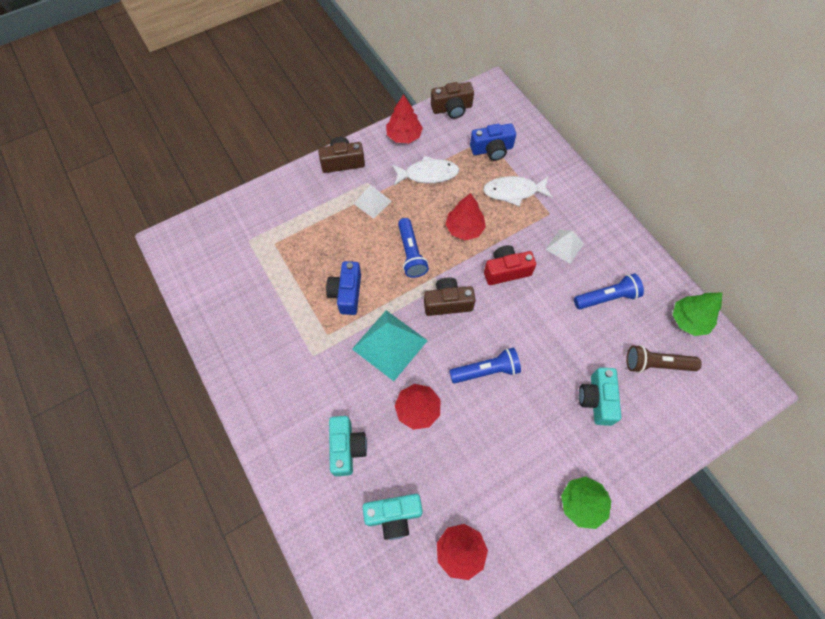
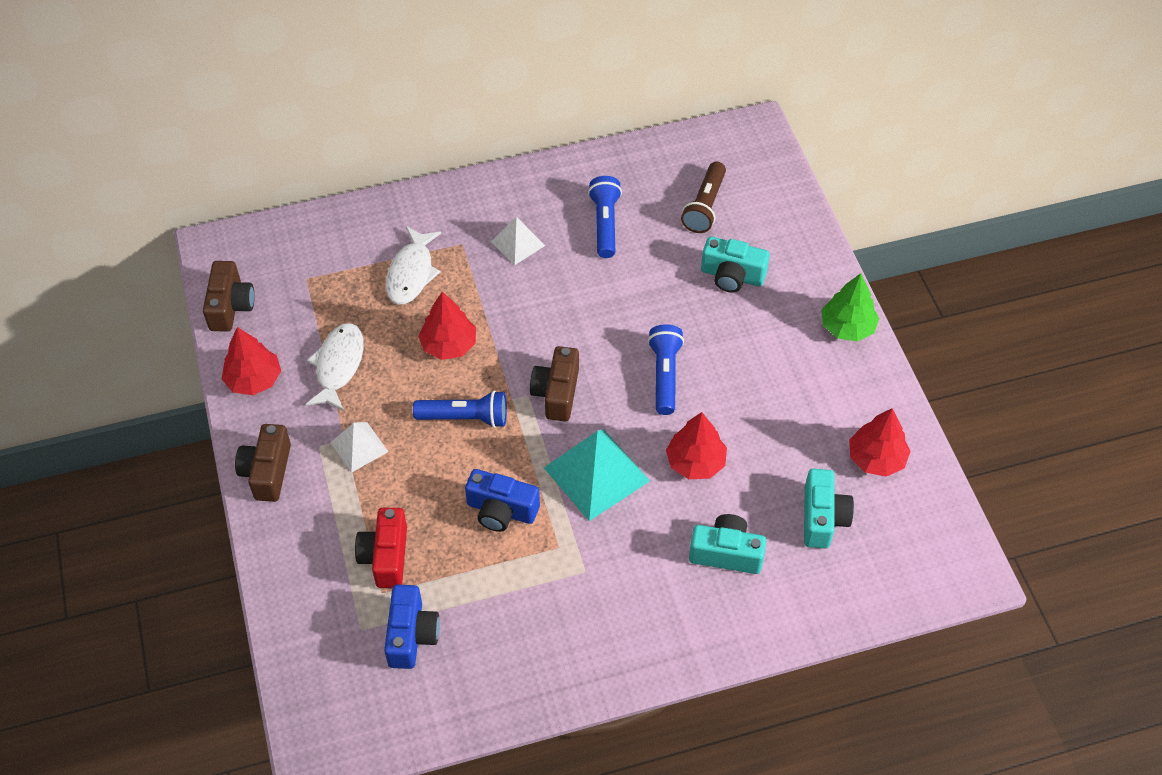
camera: 75 degrees left, 10 degrees down
blue camera [470,123,516,161] -> blue camera moved to [384,585,440,669]
red camera [484,245,536,285] -> red camera moved to [355,508,407,588]
green tree [673,293,722,336] -> none

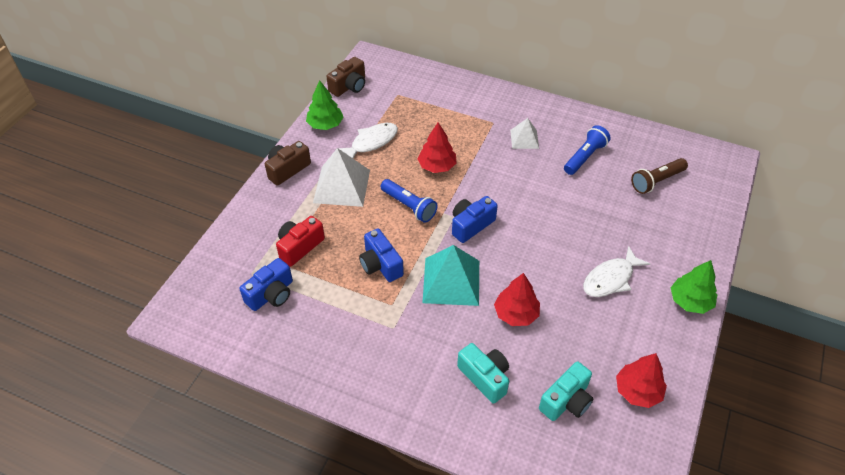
camera: 40 degrees right, 5 degrees down
red tree [222,327,281,395] -> green tree [306,80,344,130]
white pyramid [330,422,388,473] -> white pyramid [313,148,370,207], size x1.77
white fish [386,226,441,305] -> white fish moved to [583,246,650,297]
brown camera [530,346,579,422] -> blue camera [452,196,498,243]
blue flashlight [648,324,684,415] -> none
turquoise camera [701,236,770,292] -> none

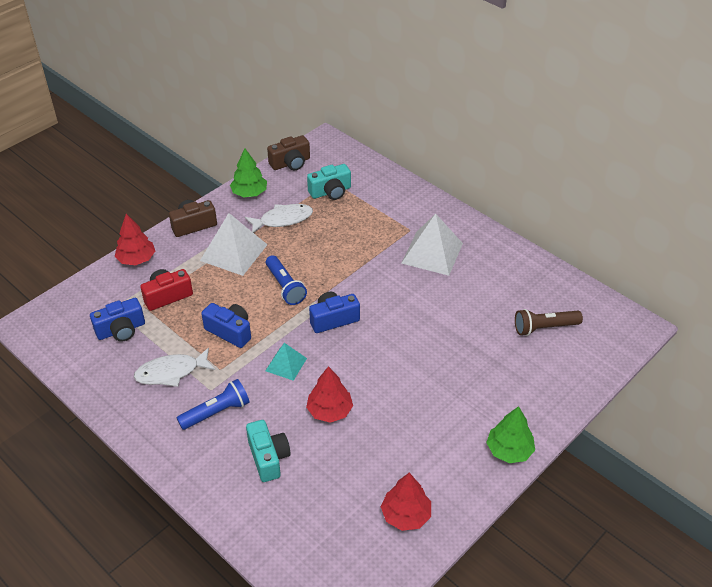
camera: 20 degrees right, 5 degrees down
blue camera [359,228,404,282] -> blue camera turned 135 degrees clockwise [201,303,251,348]
red tree [417,122,456,173] -> red tree moved to [115,214,155,265]
turquoise pyramid [422,245,479,306] -> turquoise pyramid [266,343,307,381], size x0.57
white pyramid [510,118,539,149] -> white pyramid [401,213,463,276], size x1.77
turquoise camera [539,361,593,421] -> turquoise camera moved to [307,164,351,200]
blue flashlight [564,125,611,175] -> blue flashlight moved to [177,379,250,430]
white fish [583,246,650,297] -> white fish moved to [134,348,215,387]

